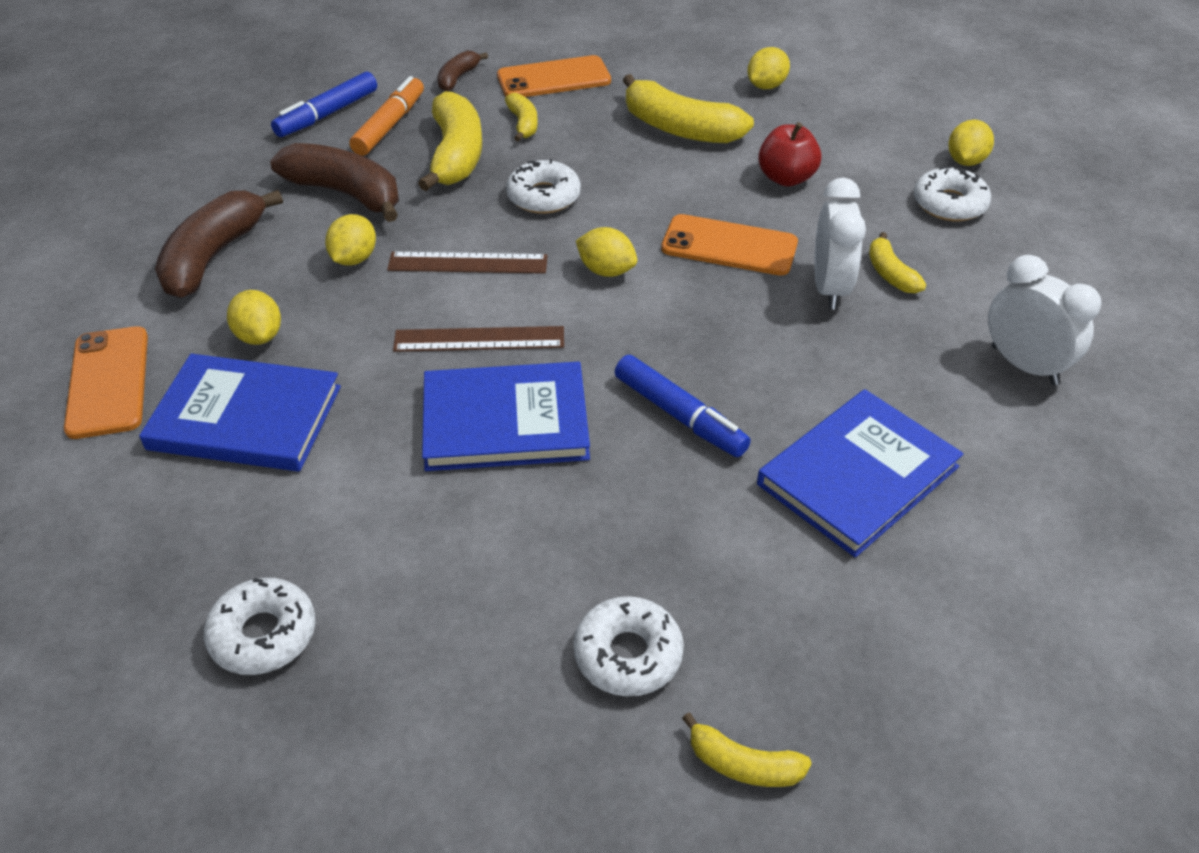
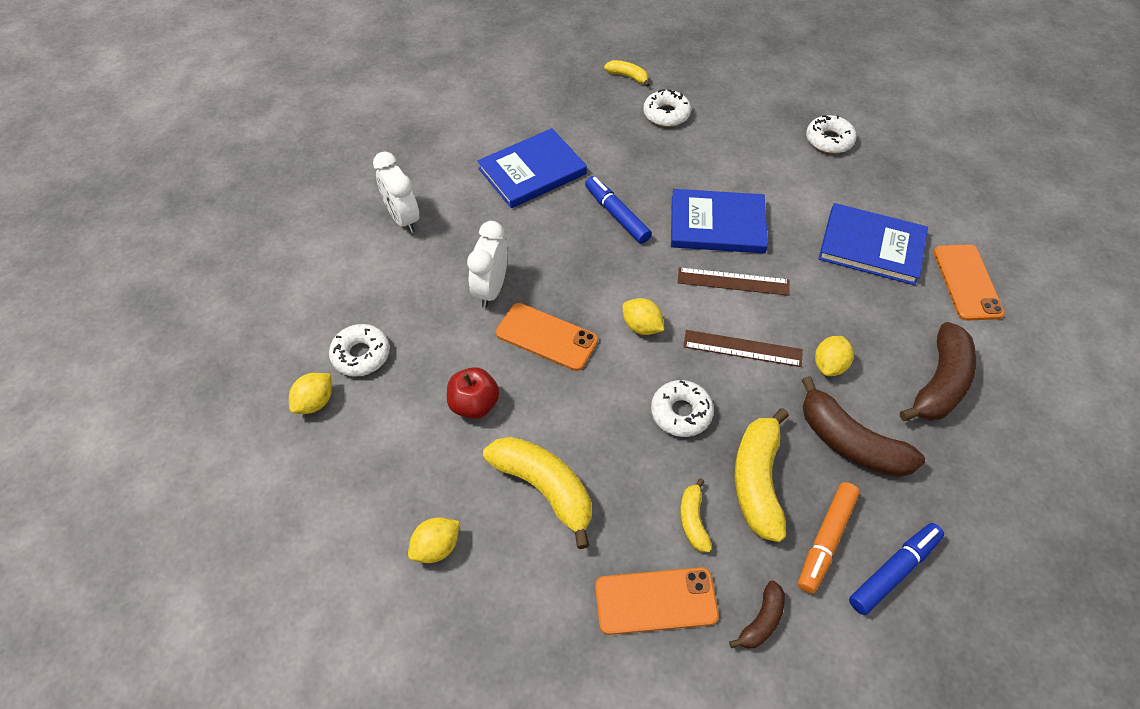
camera: 170 degrees left, 10 degrees up
yellow lemon [227,290,281,345] -> none
yellow banana [869,232,926,293] -> none

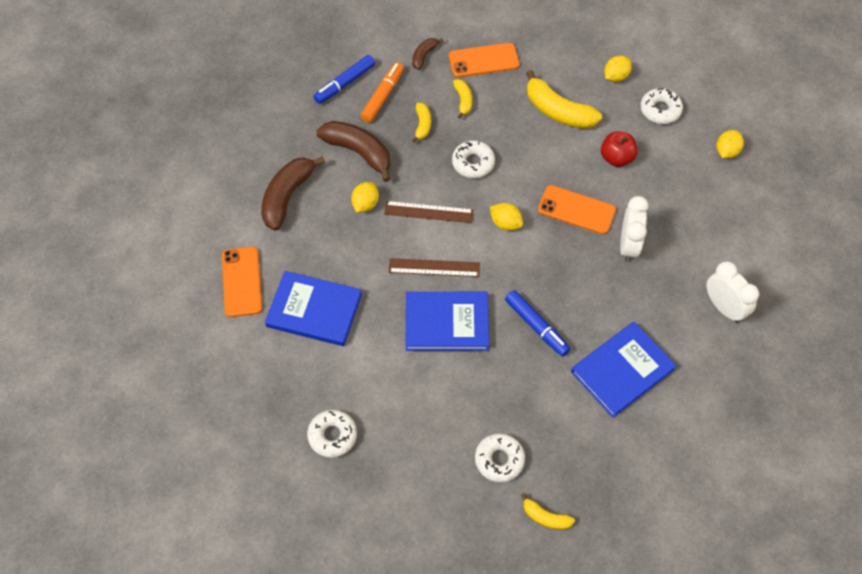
camera: 175 degrees right, 5 degrees up
white donut [329,324,390,376] -> white donut moved to [640,88,683,124]
yellow banana [734,408,789,542] -> yellow banana [412,103,431,143], size x0.52

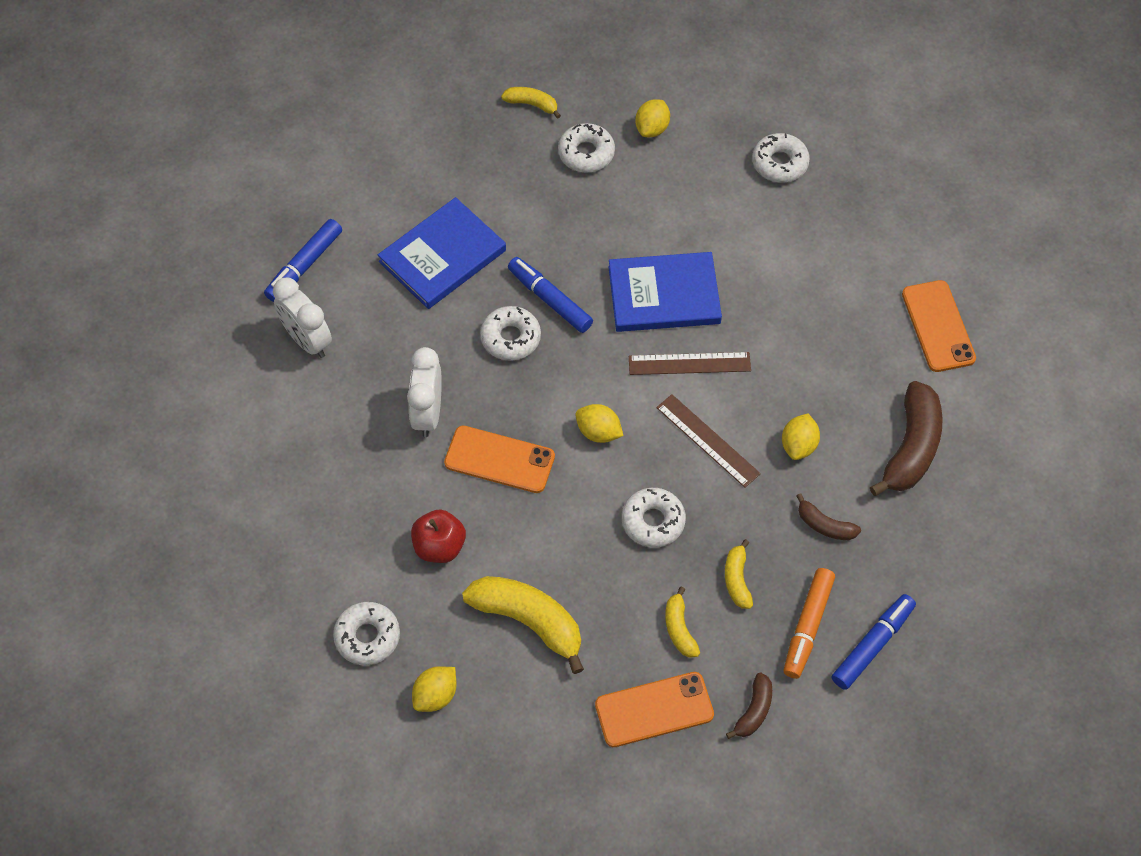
camera: 175 degrees right, 0 degrees up
blue book [265,271,362,346] -> none
brown banana [317,121,391,182] -> brown banana [796,493,861,540], size x0.52
brown ruler [384,201,473,223] -> brown ruler turned 45 degrees clockwise [656,394,761,488]
yellow lemon [716,130,744,158] -> yellow lemon moved to [635,99,670,137]
none -> blue marker [264,219,342,302]
none -> white donut [480,306,541,361]

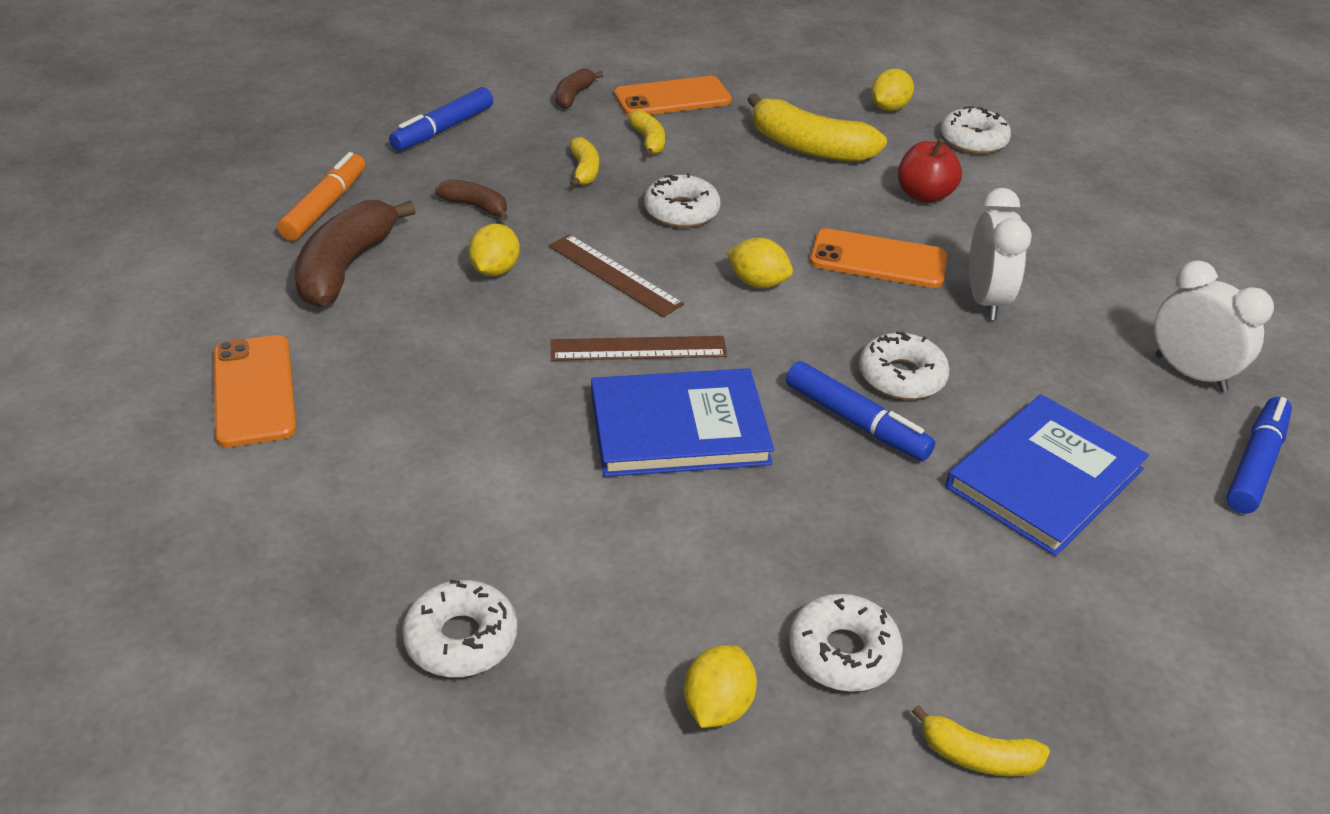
camera: 175 degrees right, 20 degrees down
orange marker [784,568,835,679] -> orange marker moved to [277,152,365,241]

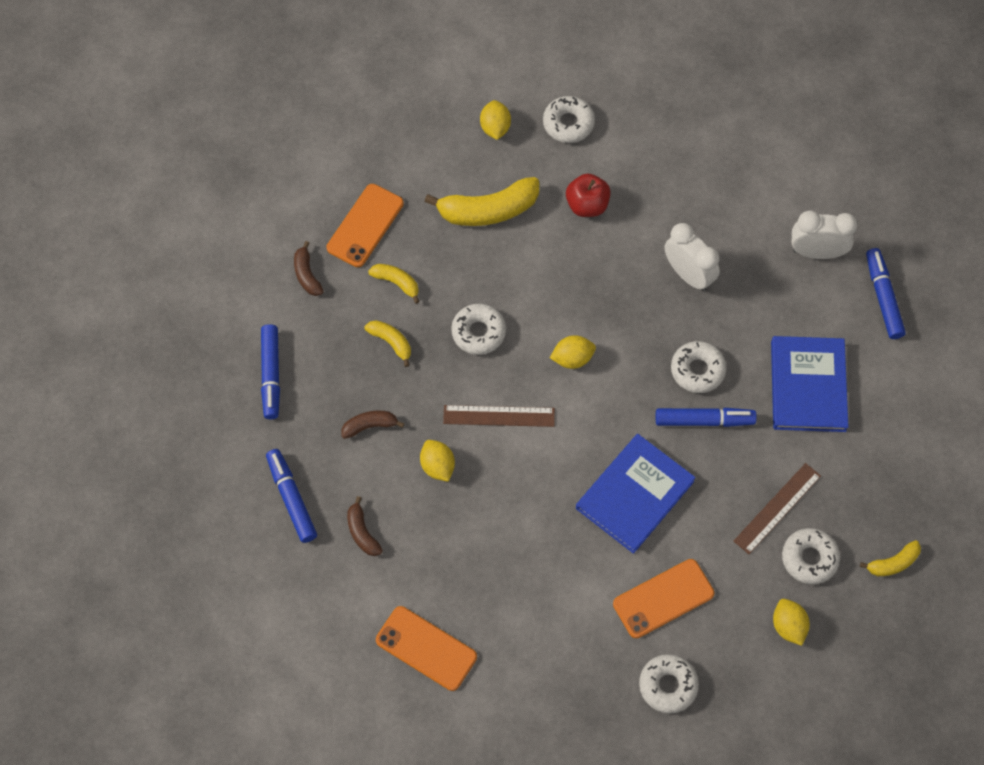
camera: 40 degrees left, 25 degrees up
orange marker [277,152,365,241] -> blue marker [266,449,317,543]
brown banana [295,200,416,308] -> brown banana [347,496,383,556], size x0.52
brown ruler [550,336,727,361] -> brown ruler moved to [734,463,821,554]
orange phone [810,228,947,288] -> orange phone moved to [613,559,714,638]

